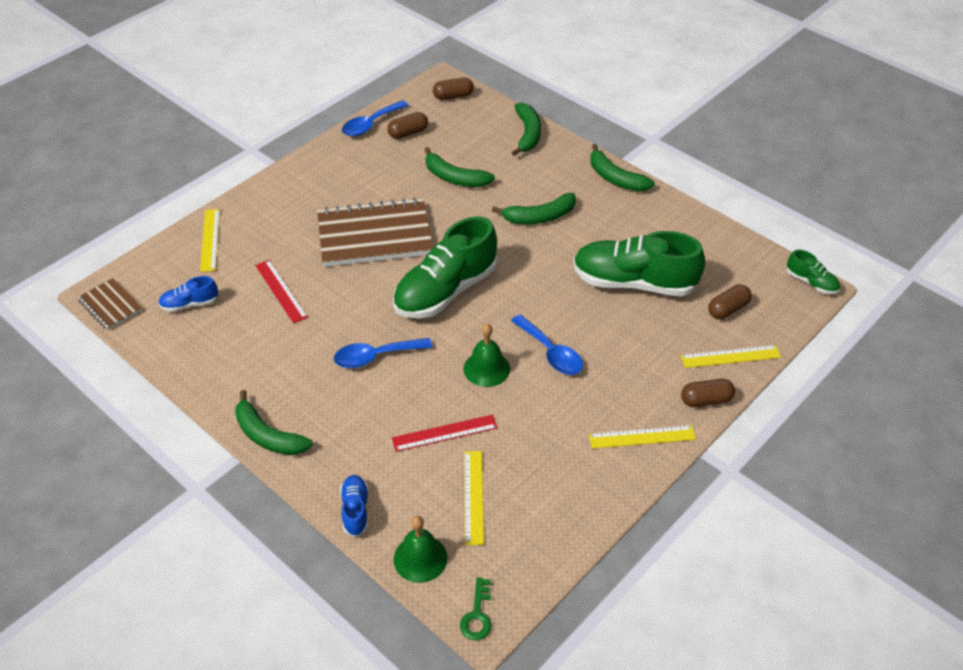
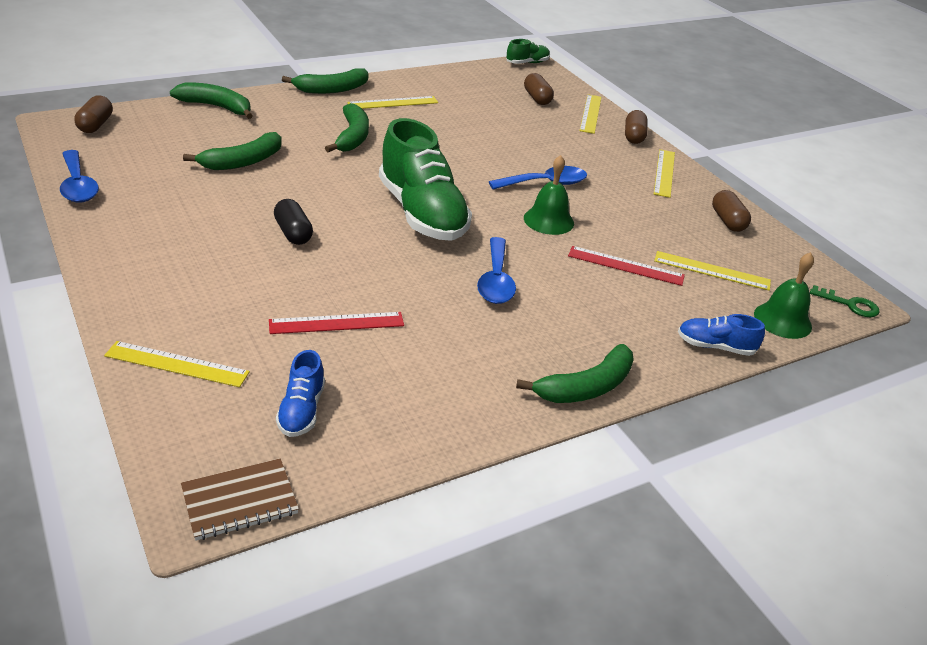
camera: 75 degrees left, 10 degrees down
brown notebook [317,198,433,267] -> black capsule [274,199,313,245]
brown capsule [387,112,428,139] -> brown capsule moved to [712,190,751,232]
red ruler [392,415,498,452] -> red ruler turned 75 degrees counterclockwise [568,246,685,286]
green shoe [573,231,705,296] -> none
none -> yellow ruler [347,96,438,109]

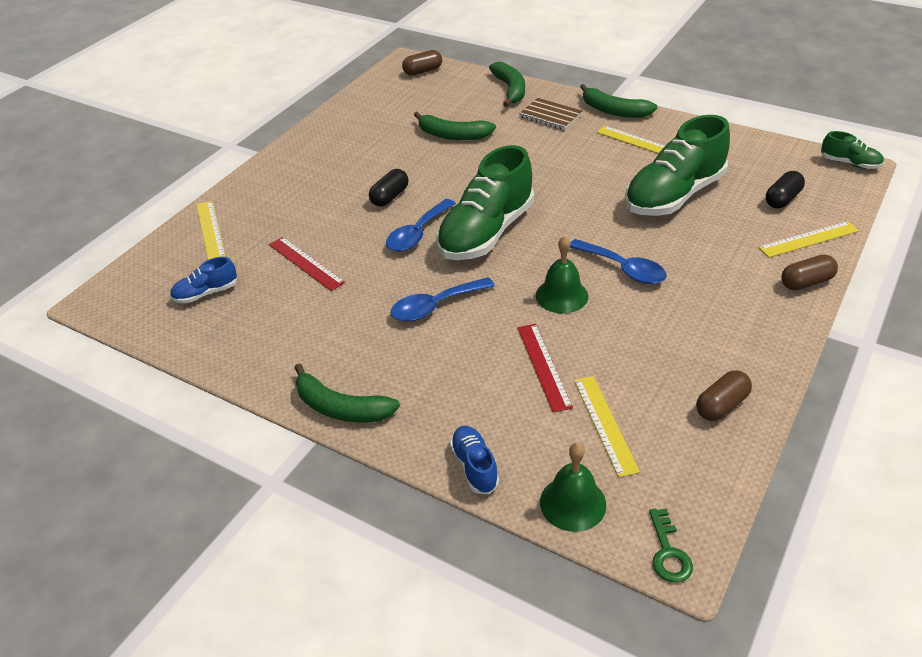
camera: 65 degrees right, 5 degrees up
blue spoon [60,150,99,203] -> blue spoon moved to [386,199,456,252]
brown notebook [181,458,299,541] -> brown notebook moved to [519,98,582,130]
green banana [325,103,369,152] -> none
brown capsule [524,73,554,105] -> black capsule [766,171,805,208]
yellow ruler [654,149,675,198] -> none
none -> green shoe [625,115,730,216]

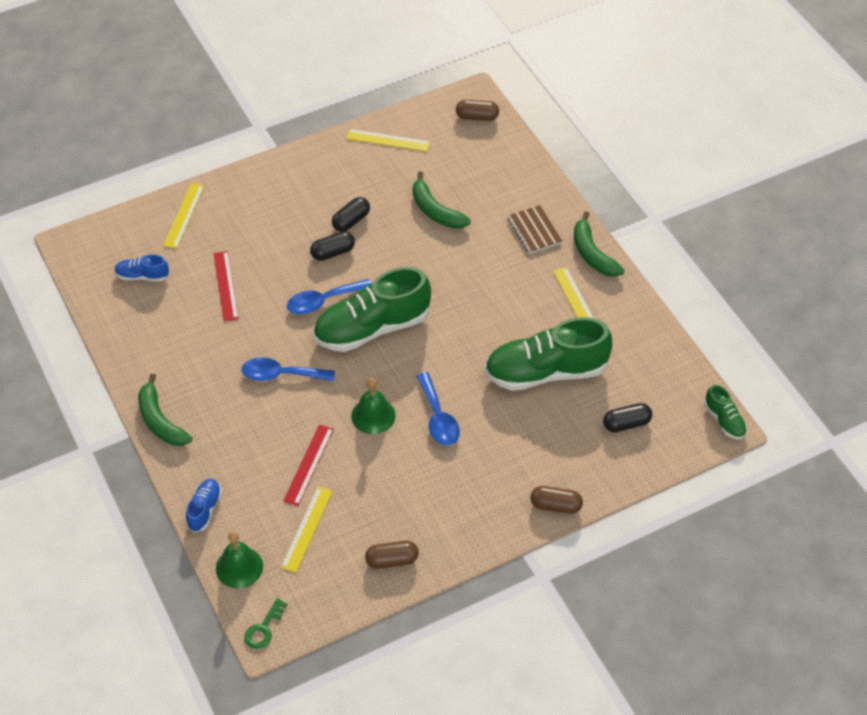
camera: 30 degrees right, 10 degrees up
green banana [489,62,525,107] -> none
yellow ruler [758,221,859,258] -> yellow ruler moved to [346,129,430,152]
none -> black capsule [332,197,370,232]

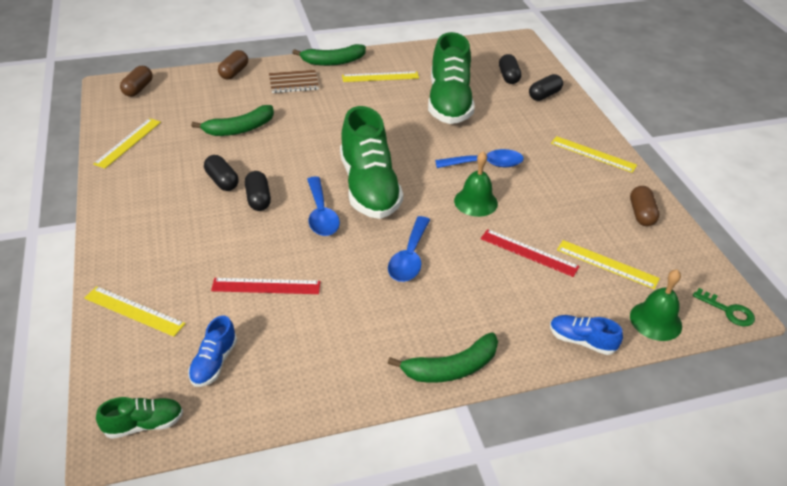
camera: 80 degrees left, 10 degrees down
brown capsule [531,486,583,514] -> brown capsule moved to [218,50,248,79]
green shoe [704,385,747,439] -> green shoe moved to [96,397,183,439]
none -> black capsule [529,74,563,101]
none -> yellow ruler [551,136,637,173]

